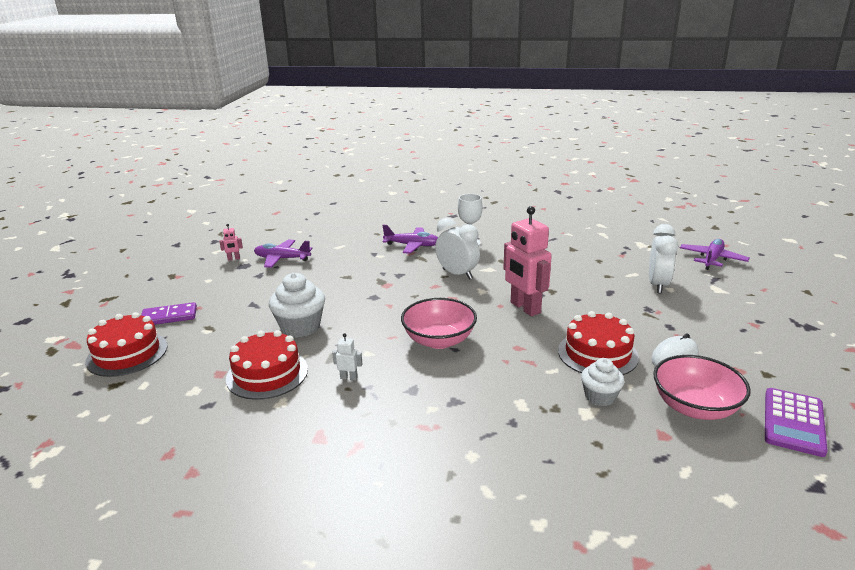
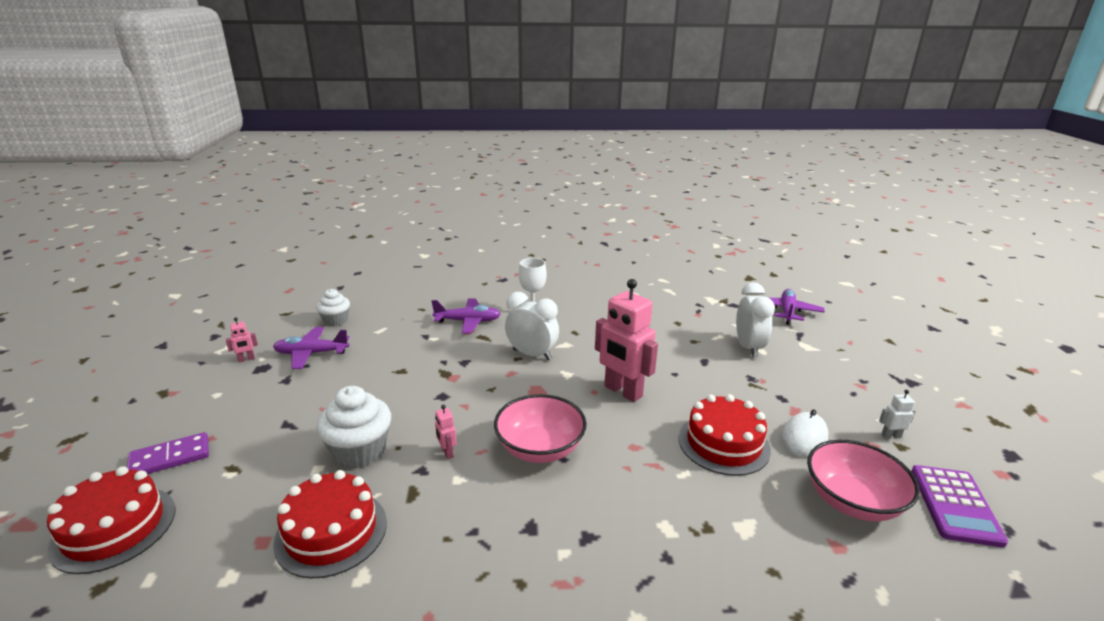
camera: 15 degrees left, 0 degrees up
white robot [332,333,362,380] -> white robot moved to [879,390,916,439]
white cupcake [581,358,625,406] -> white cupcake moved to [316,289,350,326]
none -> pink robot [435,405,457,459]

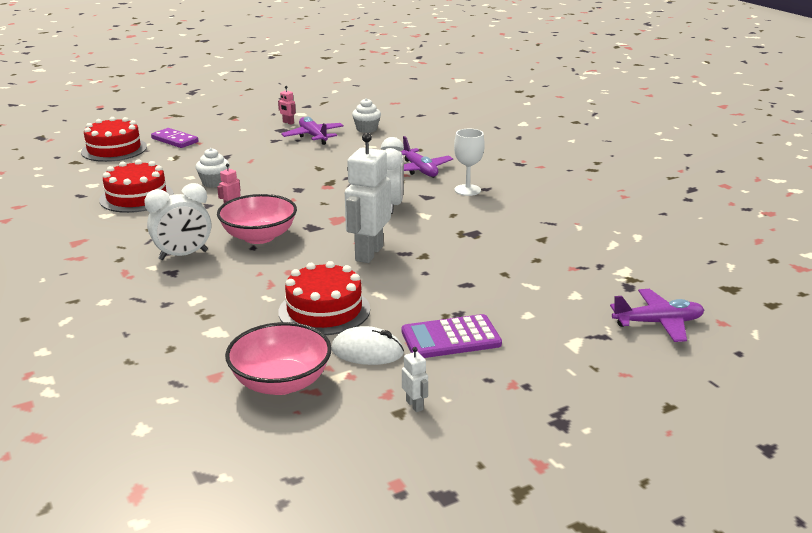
camera: 65 degrees right, 0 degrees up
white cupcake [316,386,391,468] -> white cupcake [196,148,230,188], size x0.63
pink robot [595,279,658,402] -> white robot [345,133,391,263]
white clock [736,282,775,357] -> white clock moved to [144,183,211,260]
purple calculator [911,465,1008,548] -> purple calculator moved to [402,314,502,358]

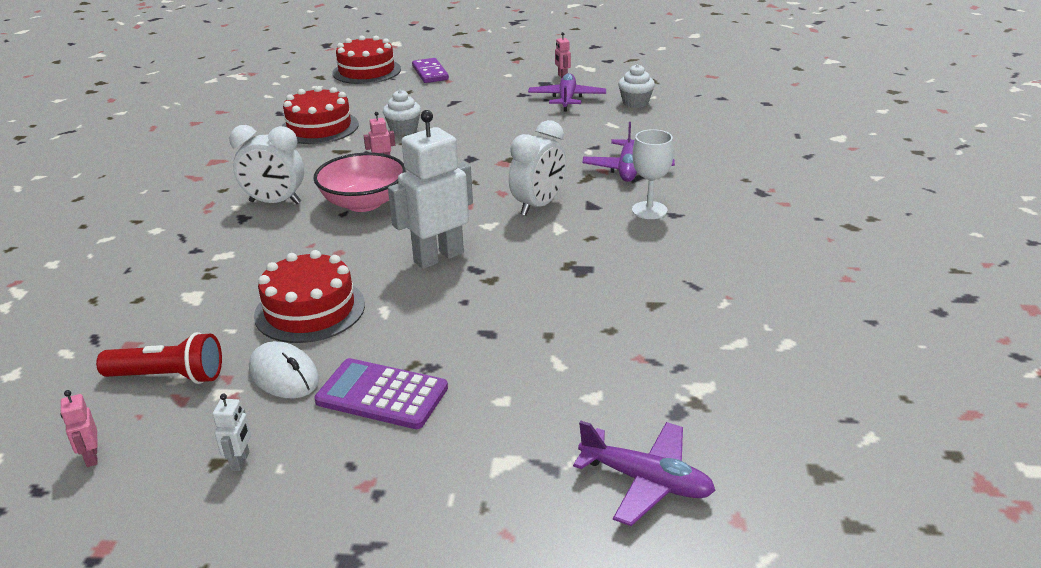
camera: 35 degrees right, 5 degrees up
pink bowl [225,322,332,395] -> red flashlight [96,332,222,384]
none -> pink robot [61,390,98,467]

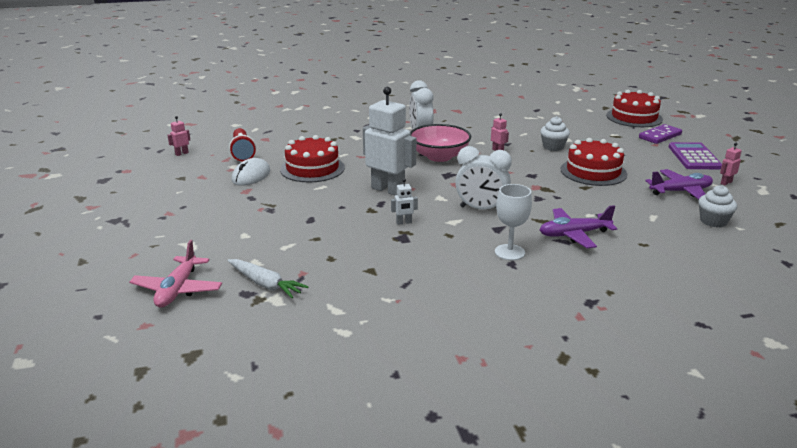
camera: 70 degrees right, 5 degrees down
white robot [213,394,251,471] -> white robot moved to [391,179,418,225]
red cake [282,86,359,144] -> red cake moved to [561,138,627,186]
purple calculator [314,358,448,429] -> purple calculator moved to [669,142,722,169]
purple plane [573,421,716,526] -> pink plane [129,240,222,308]
none -> white carrot [227,259,309,298]

